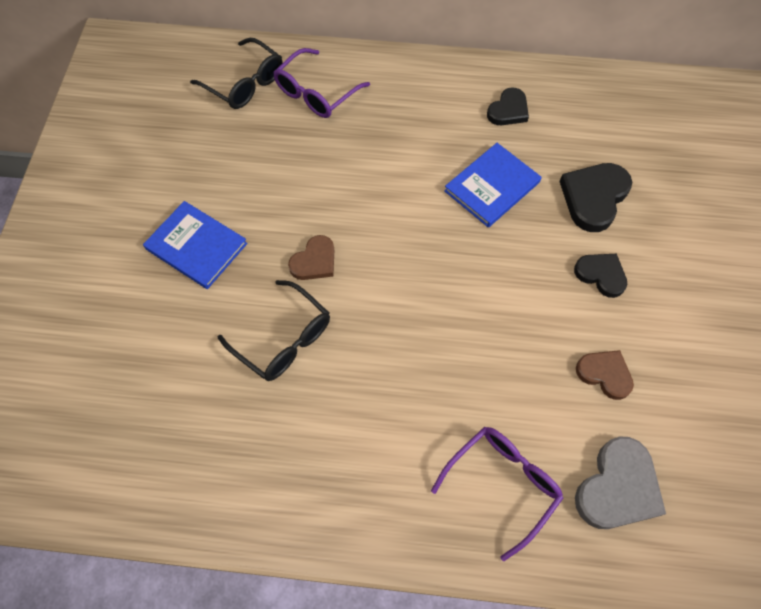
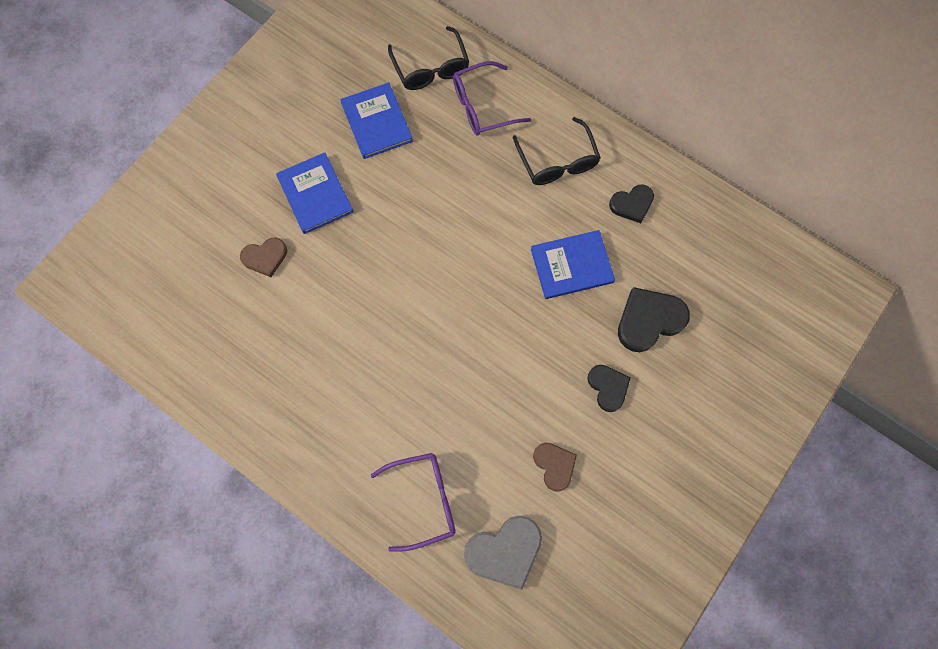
camera: 30 degrees right, 10 degrees up
black glasses [218,280,330,381] -> black glasses moved to [512,117,601,185]
brown heart [288,235,334,280] -> brown heart moved to [240,238,287,277]
none -> blue book [341,82,413,159]

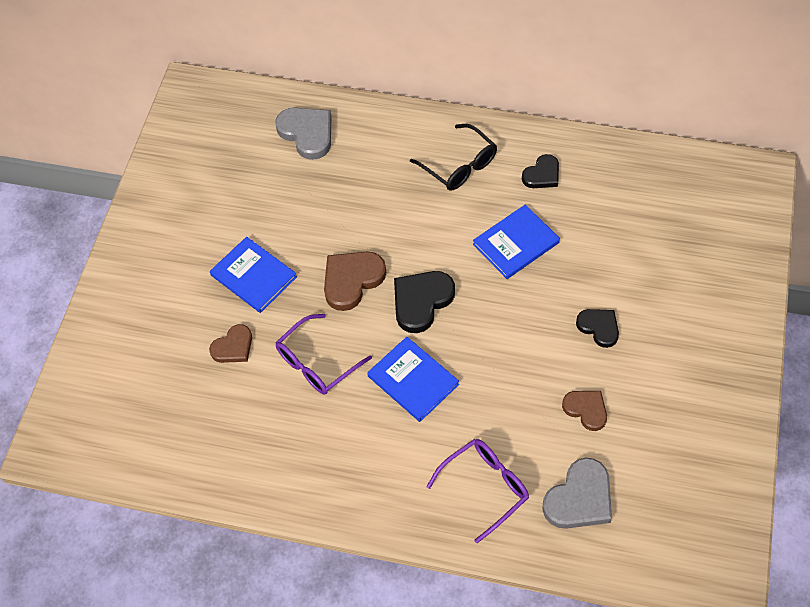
camera: 20 degrees left, 15 degrees down
blue book [341,82,413,159] -> blue book moved to [367,337,459,422]
black glasses [388,26,469,90] -> grey heart [275,108,331,160]
purple glasses [453,61,531,135] -> purple glasses moved to [275,314,372,395]
black heart [618,287,690,352] -> black heart moved to [394,271,455,333]
none -> brown heart [324,252,386,311]

